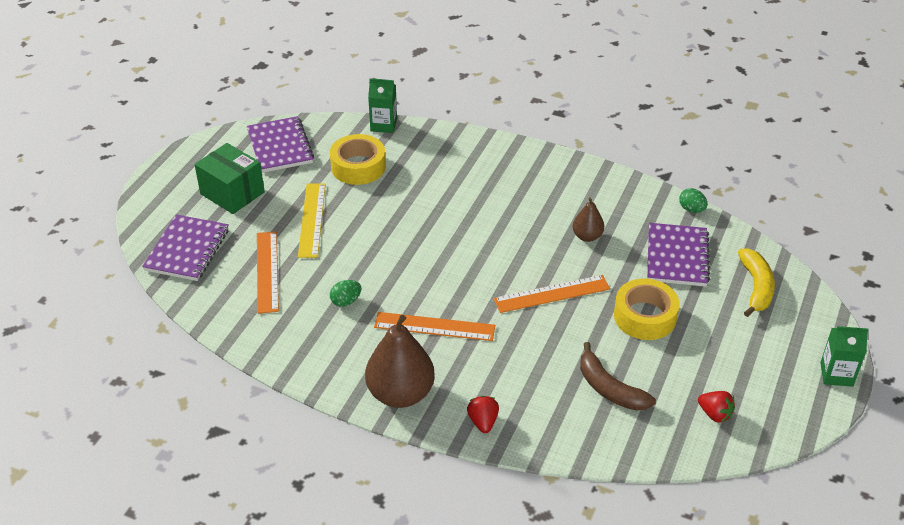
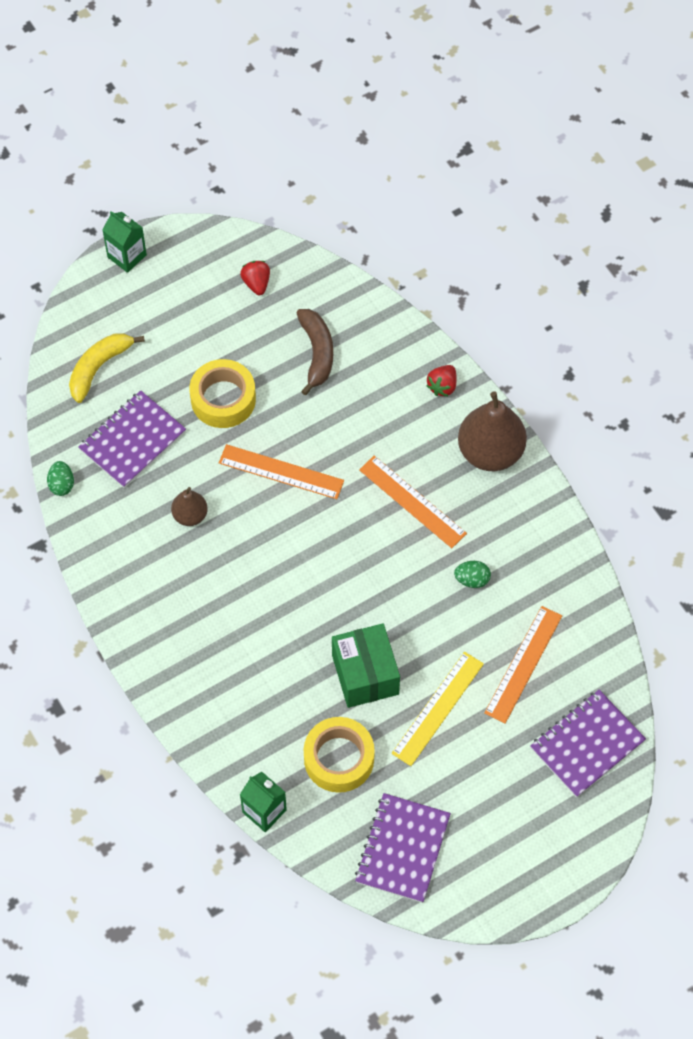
camera: 145 degrees left, 20 degrees up
green box [194,143,265,214] -> green box moved to [332,623,400,708]

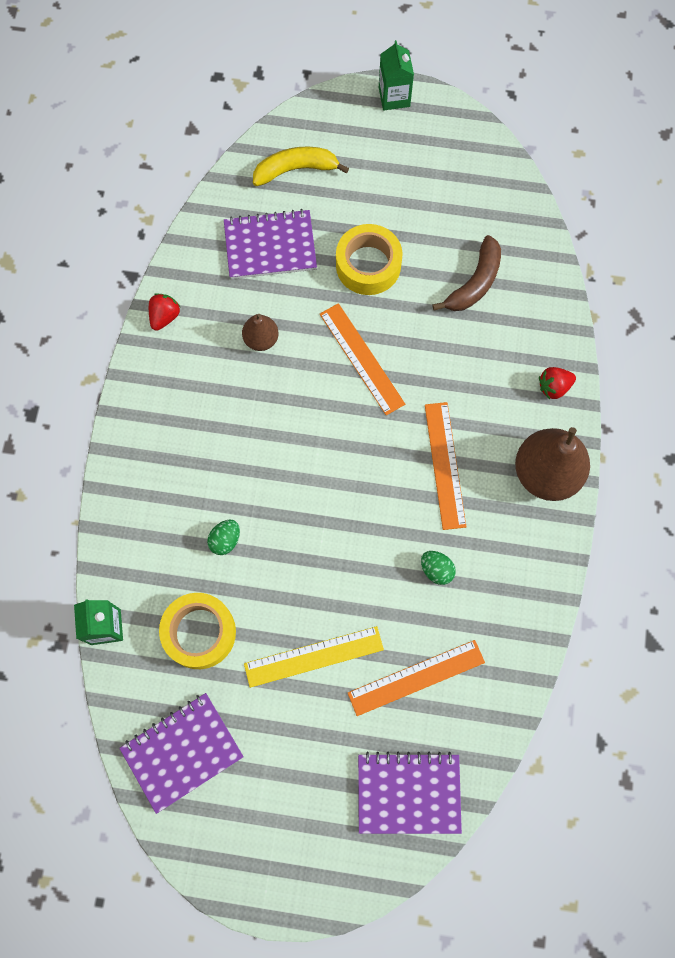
camera: 40 degrees right, 10 degrees up
green egg [47,461,74,496] -> green egg moved to [207,520,240,555]
red strawberry [240,261,270,295] -> red strawberry moved to [149,293,180,331]
green box [332,623,400,708] -> none

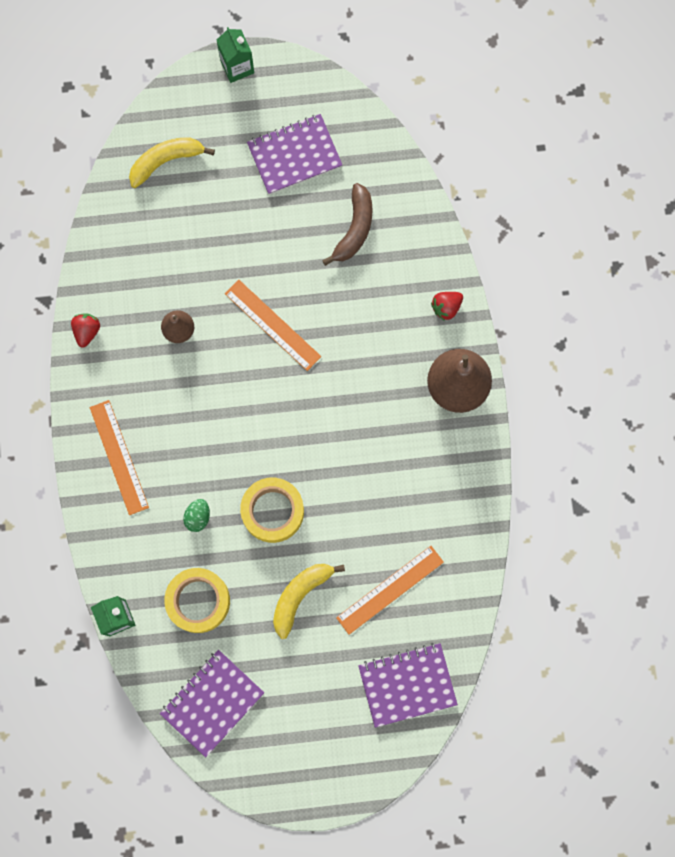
camera: 15 degrees left, 5 degrees up
purple notebook [224,209,317,279] -> purple notebook moved to [247,114,342,195]
yellow ruler [244,626,384,688] -> yellow banana [273,564,345,639]
yellow tape [336,224,402,295] -> yellow tape moved to [240,478,304,543]
green egg [421,551,456,585] -> none
orange ruler [425,402,466,530] -> orange ruler moved to [90,400,149,515]

